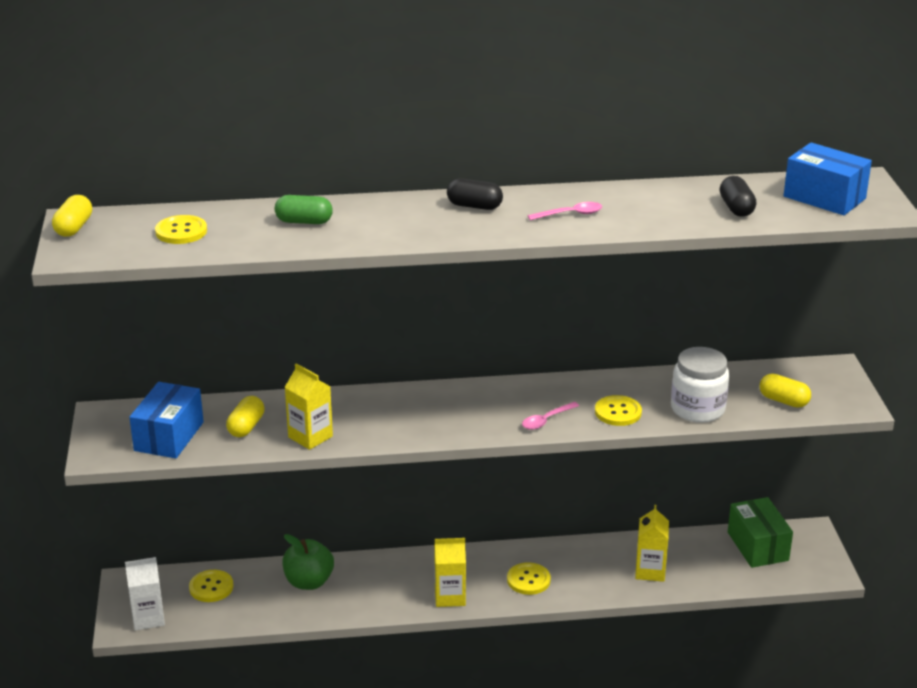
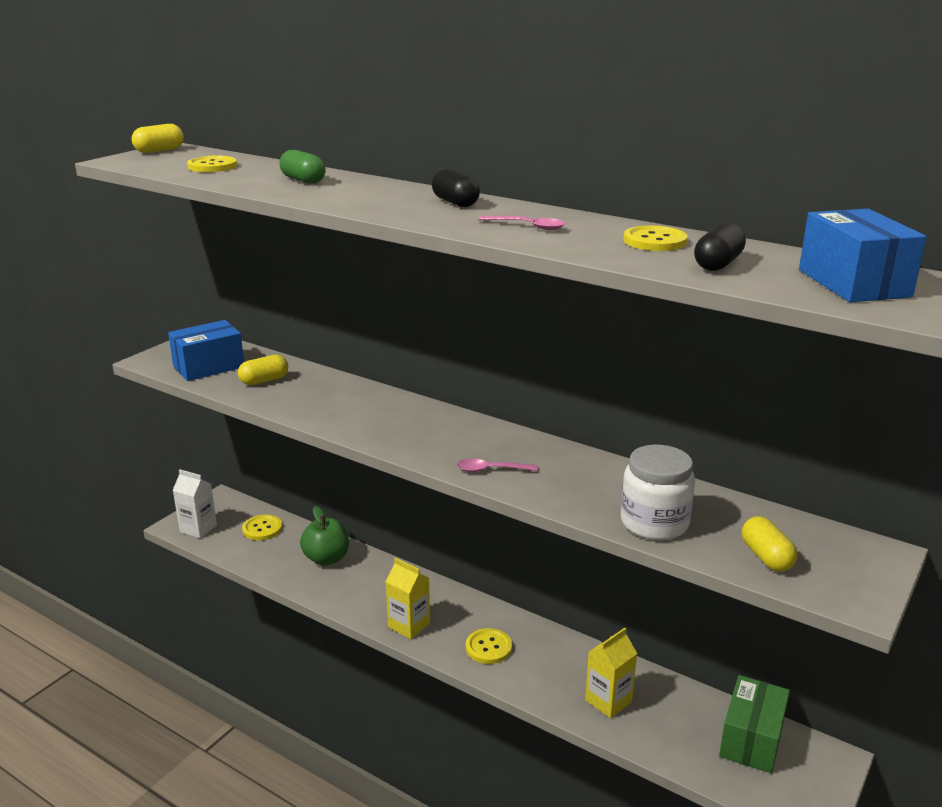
camera: 40 degrees right, 5 degrees down
yellow carton [285,363,333,450] -> none
yellow button [595,395,642,426] -> yellow button moved to [624,225,688,251]

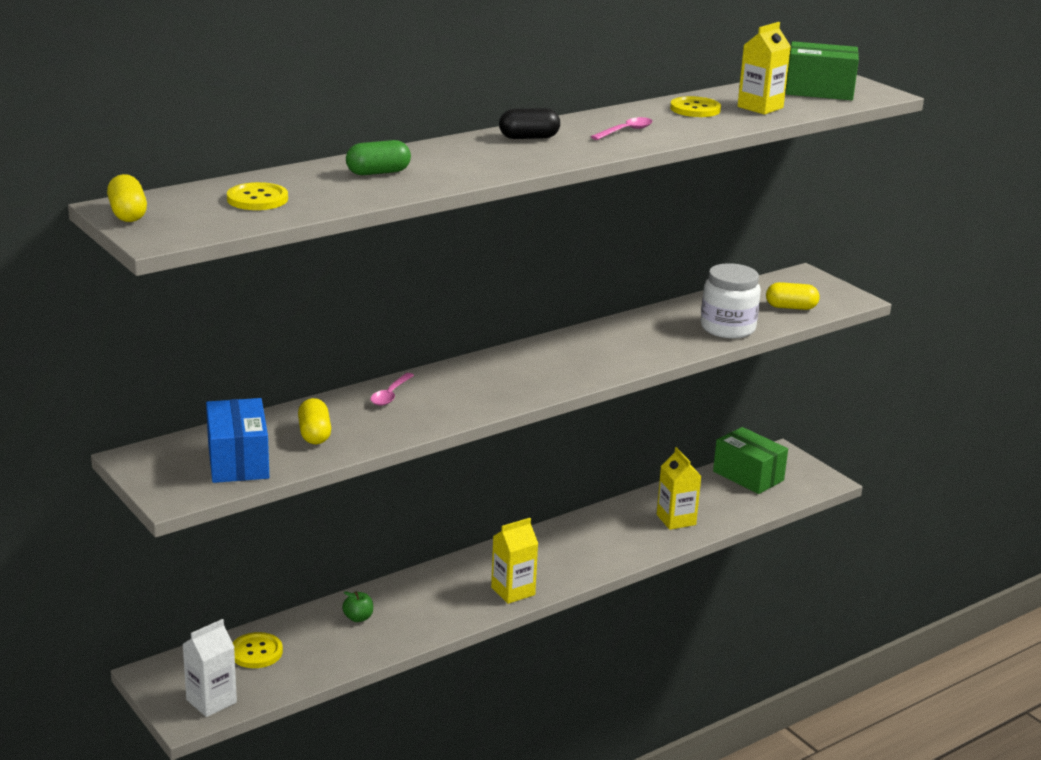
camera: 70 degrees left, 0 degrees up
green apple [300,506,349,566] -> green apple [342,591,373,622], size x0.52
pink spoon [457,459,538,472] -> pink spoon moved to [370,373,414,406]
yellow button [466,628,512,664] -> none
black capsule [694,223,746,271] -> yellow carton [738,22,791,115]
blue box [799,209,926,302] -> green box [786,41,859,100]

